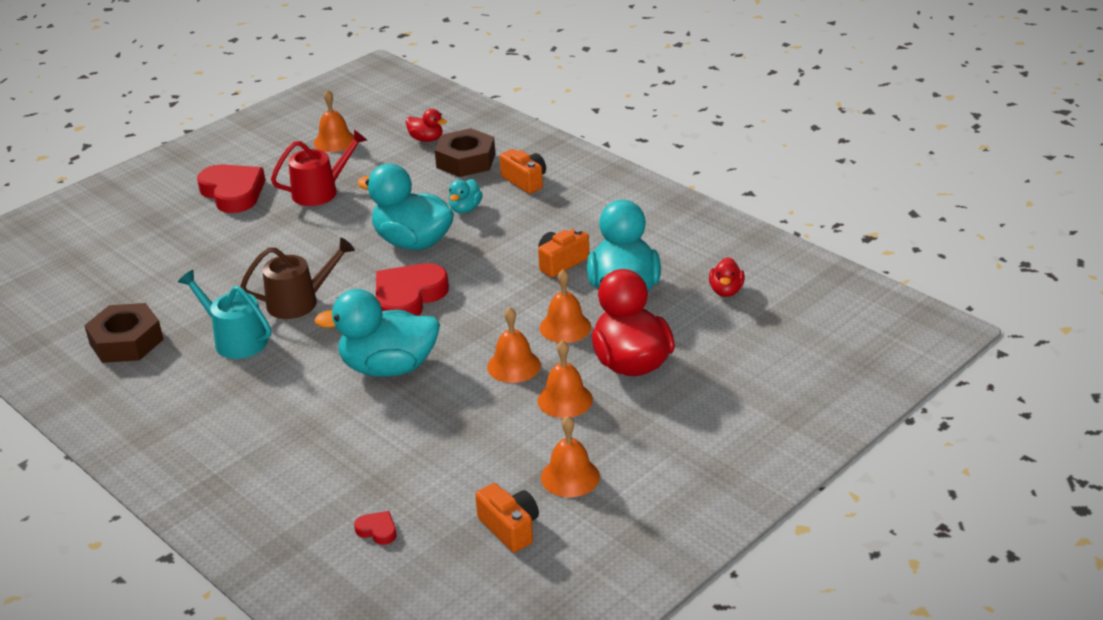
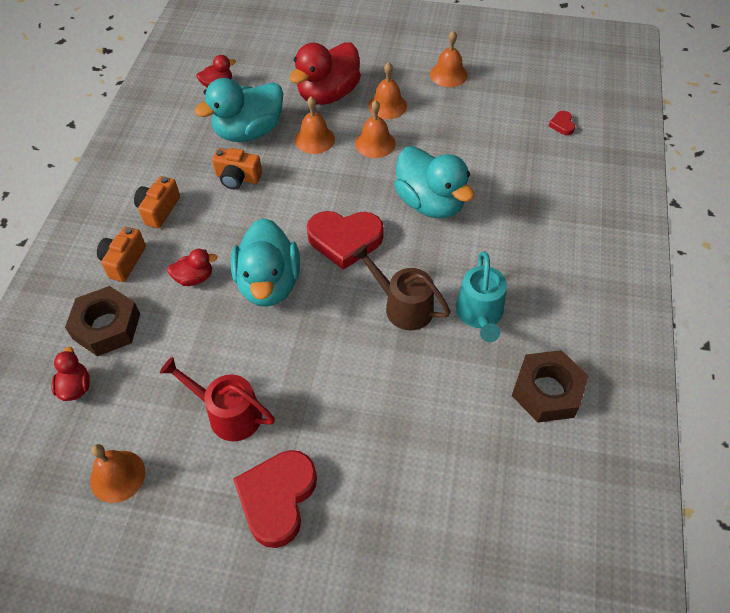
camera: 125 degrees left, 20 degrees up
turquoise duck [448,179,483,213] -> red duck [167,249,217,286]
orange camera [475,483,539,553] -> orange camera moved to [134,176,180,228]

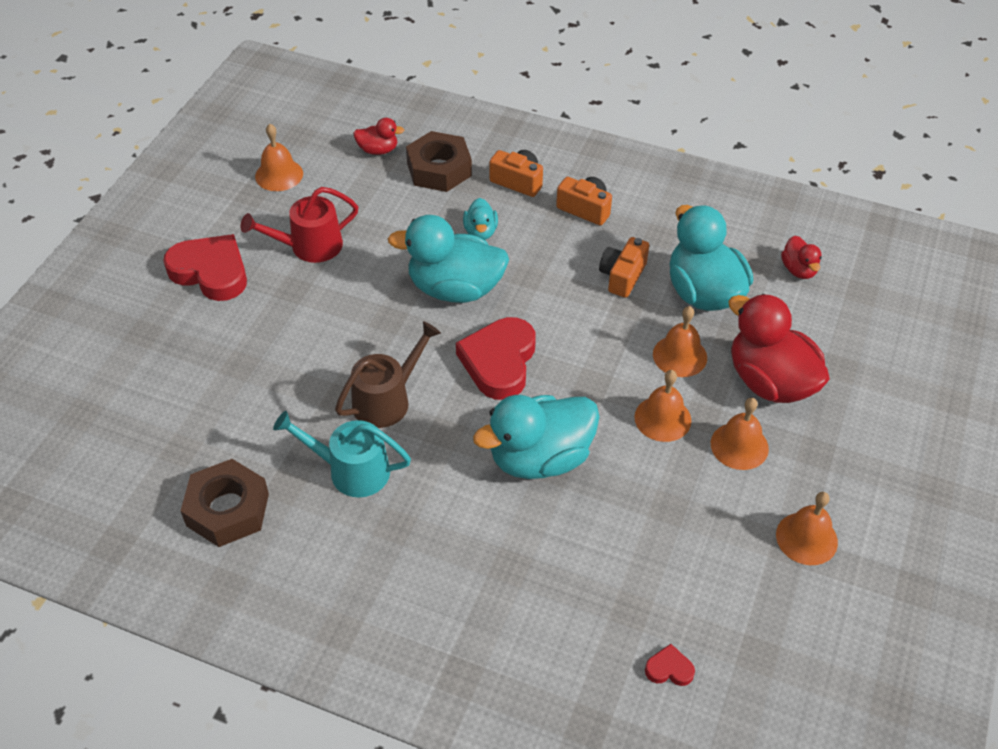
camera: 100 degrees right, 5 degrees down
red watering can [160,357,275,441] -> red watering can turned 150 degrees counterclockwise [240,187,358,263]
red duck [167,249,217,286] -> turquoise duck [463,198,498,240]

